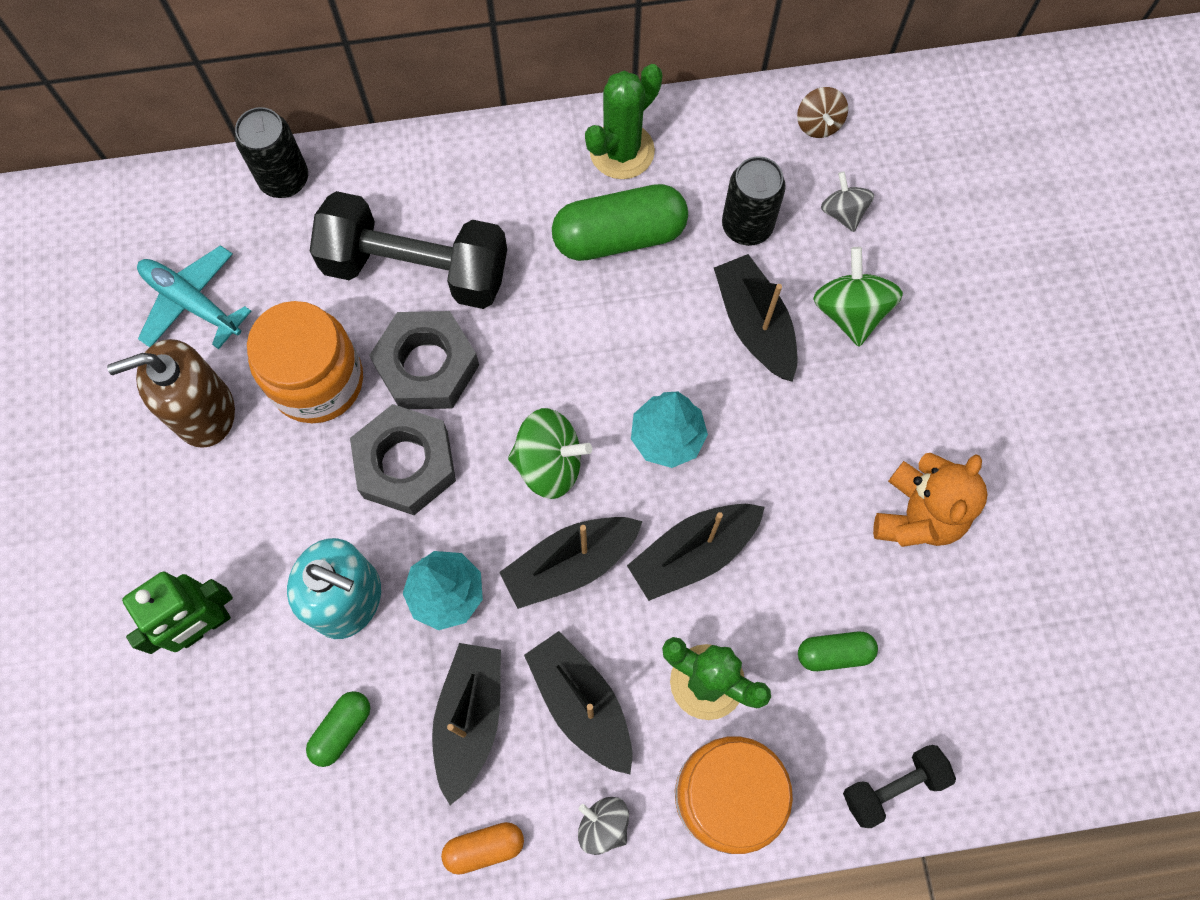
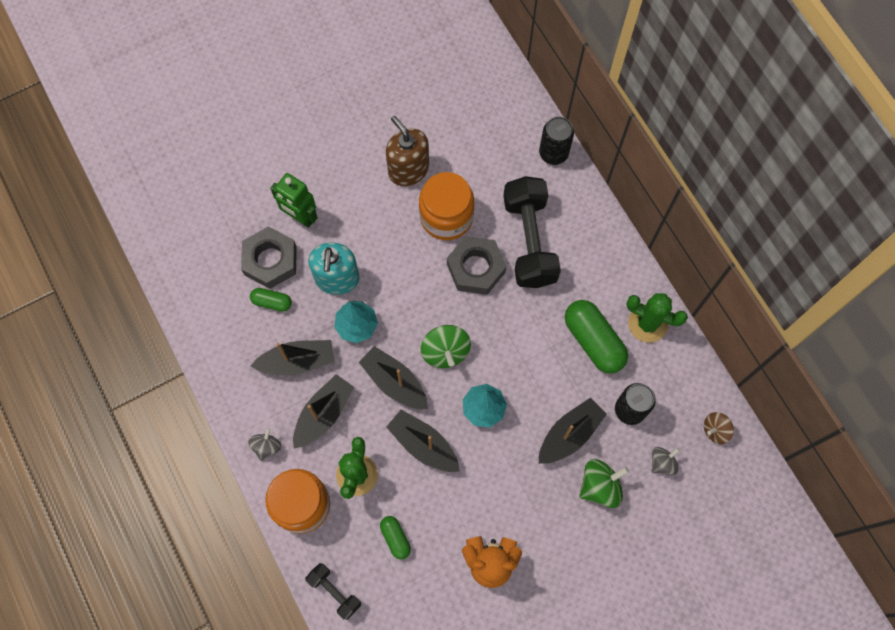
camera: 70 degrees right, 0 degrees up
turquoise plane [137,245,251,349] -> none
grey nut [350,404,456,515] -> grey nut moved to [241,226,297,289]
orange capsule [441,822,524,875] -> none

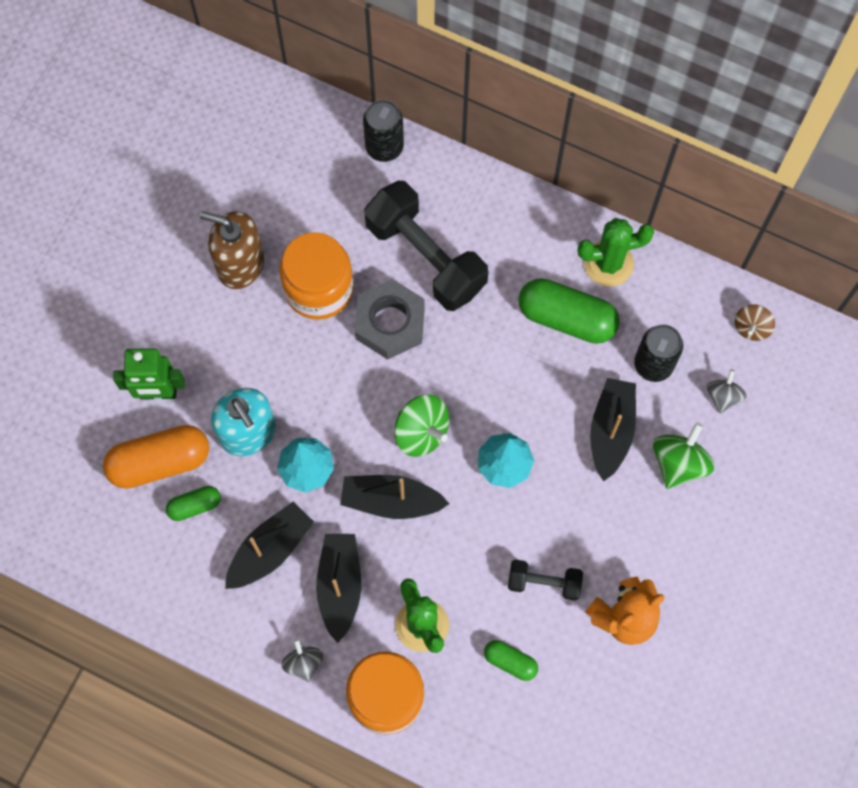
camera: 35 degrees left, 0 degrees up
grey nut [241,226,297,289] -> orange capsule [103,425,209,489]
black dumbbell [305,563,361,620] -> black dumbbell moved to [508,559,583,601]
black boat [386,410,460,472] -> none

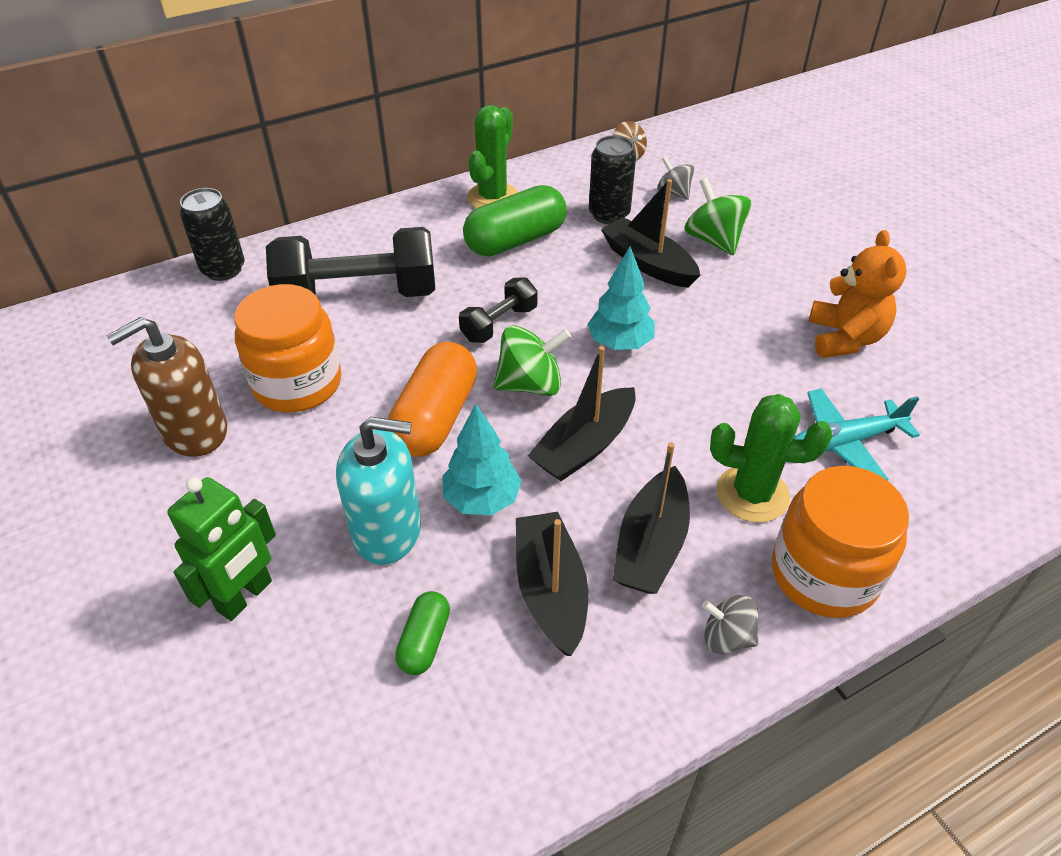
camera: 55 degrees left, 25 degrees down
orange capsule [103,425,209,489] -> orange capsule moved to [388,342,477,457]
black boat [316,534,361,643] -> black boat turned 105 degrees counterclockwise [613,442,690,594]
grey nut [355,279,425,360] -> none
green capsule [484,640,538,681] -> turquoise plane [794,388,920,481]
black dumbbell [508,559,583,601] -> black dumbbell moved to [459,277,537,343]

